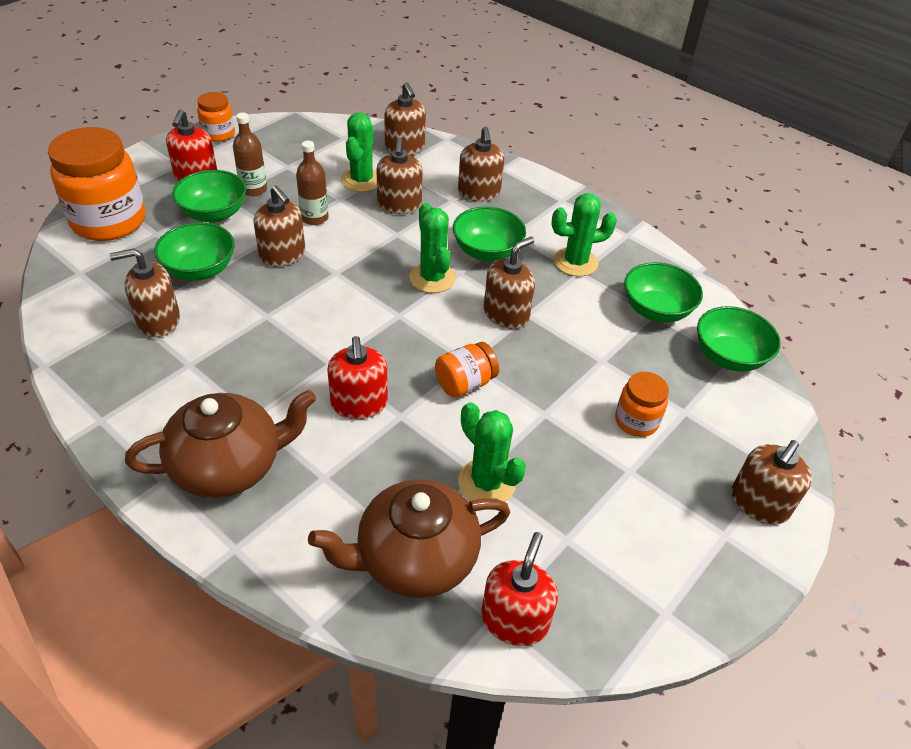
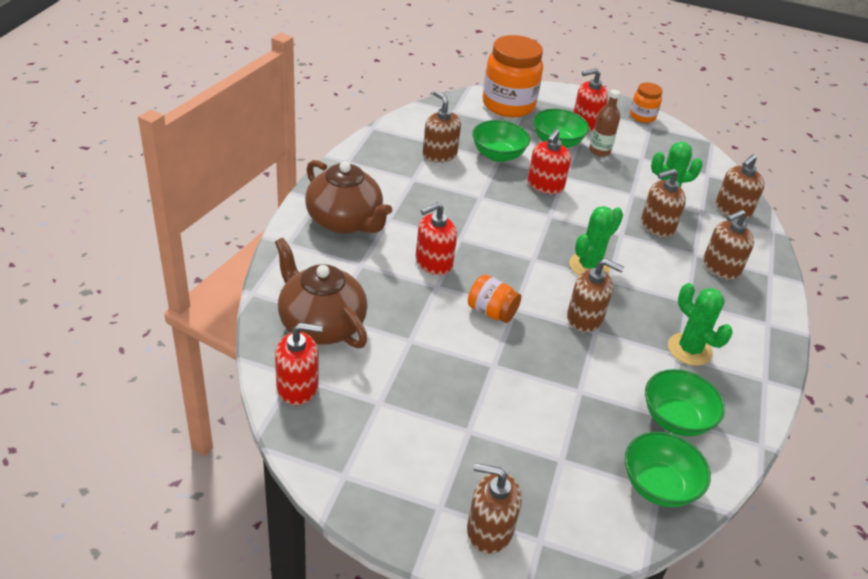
camera: 65 degrees right, 5 degrees down
brown soap dispenser [253,186,305,267] -> red soap dispenser [527,129,571,194]
brown bottle [296,141,329,225] -> none
green bowl [453,207,526,261] -> none
green cactus [458,402,526,502] -> none
orange jar [615,372,669,437] -> none

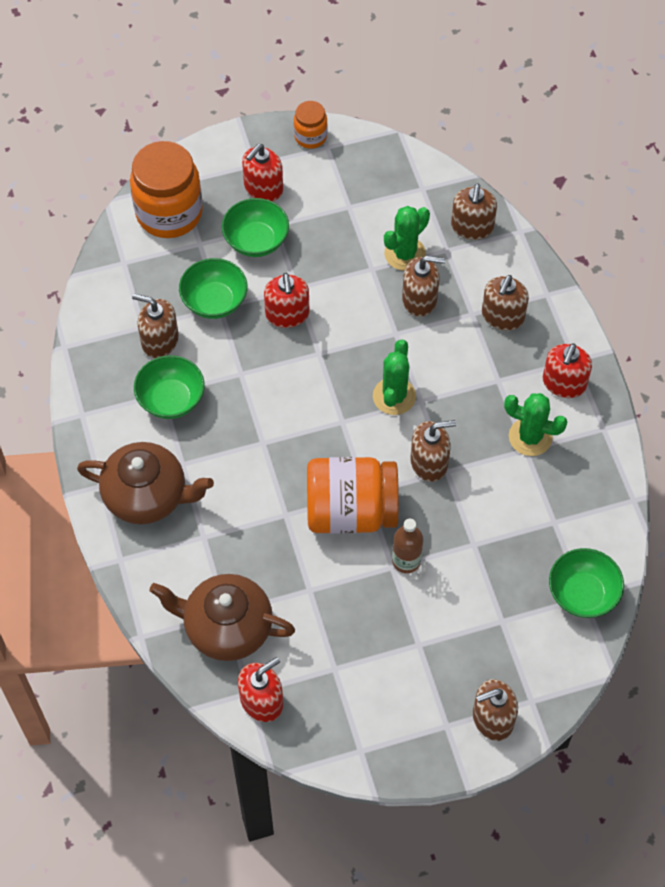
camera: 30 degrees left, 20 degrees up
red soap dispenser [416,202,457,275] -> red soap dispenser moved to [543,343,592,398]
orange jar [468,274,521,323] -> orange jar [307,457,399,534], size x1.99
brown bottle [589,89,620,157] -> brown bottle moved to [392,519,423,573]
brown soap dispenser [641,169,686,238] -> brown soap dispenser turned 120 degrees counterclockwise [402,256,445,317]
green bowl [645,369,725,437] -> green bowl moved to [134,355,205,419]

